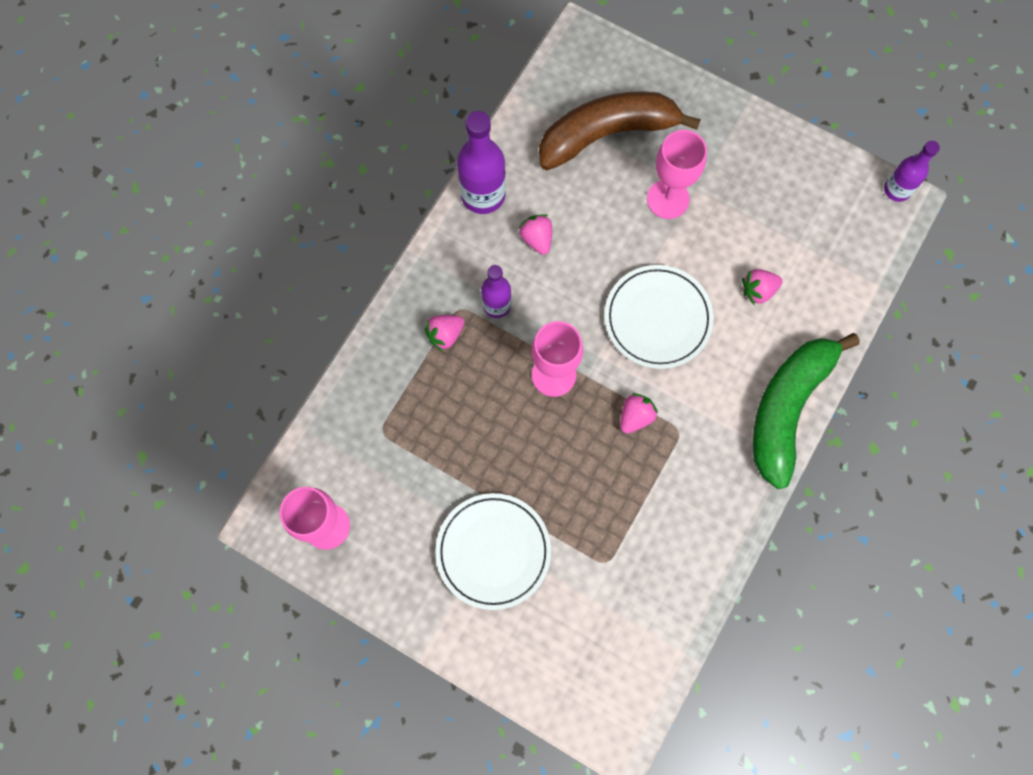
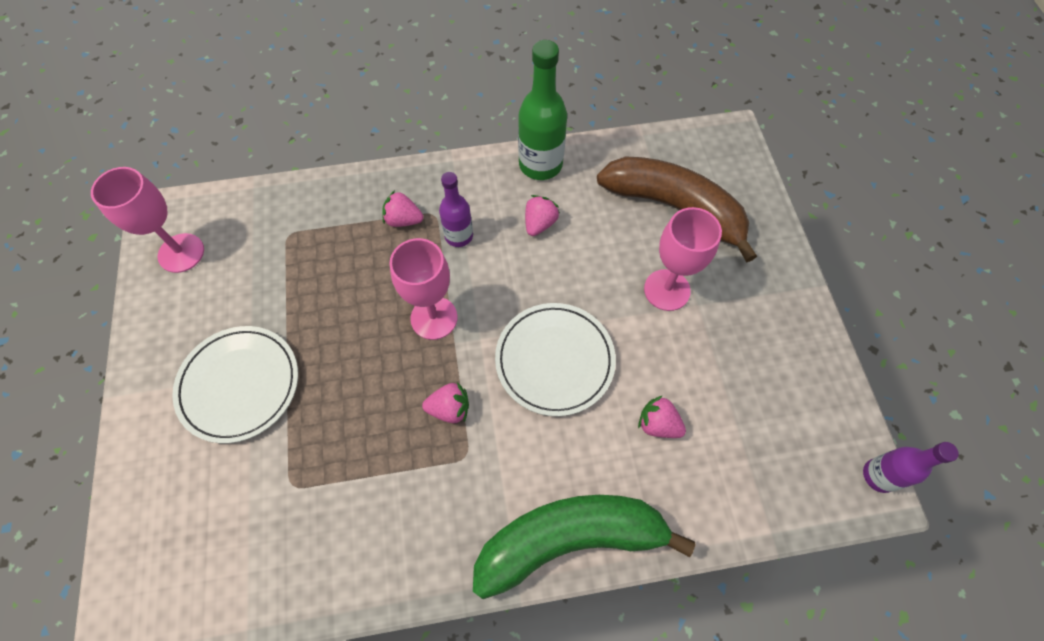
camera: 50 degrees right, 10 degrees down
purple bottle [457,111,506,214] -> green bottle [518,40,567,180]

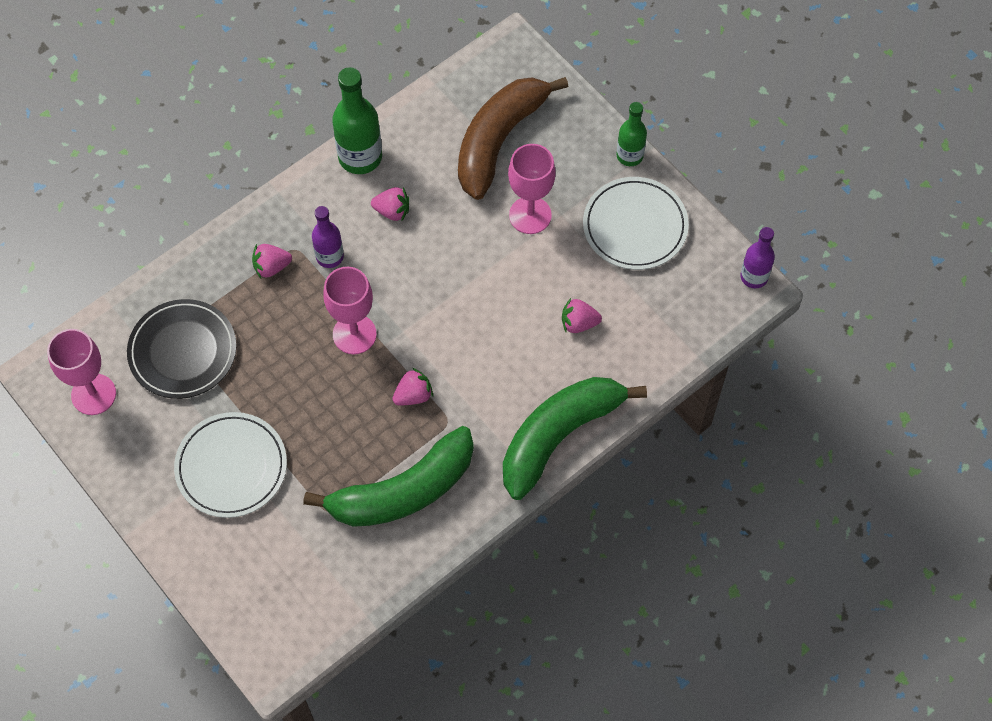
camera: 30 degrees left, 0 degrees up
white plate [495,303,616,416] -> white plate moved to [583,177,689,270]
pink strawberry [525,195,560,236] -> pink strawberry turned 105 degrees clockwise [371,187,409,222]
brown banana [597,156,757,263] -> brown banana turned 60 degrees counterclockwise [458,77,568,200]
none -> black plate [127,299,237,399]
none -> green banana [303,426,474,527]
none -> green bottle [616,102,647,166]

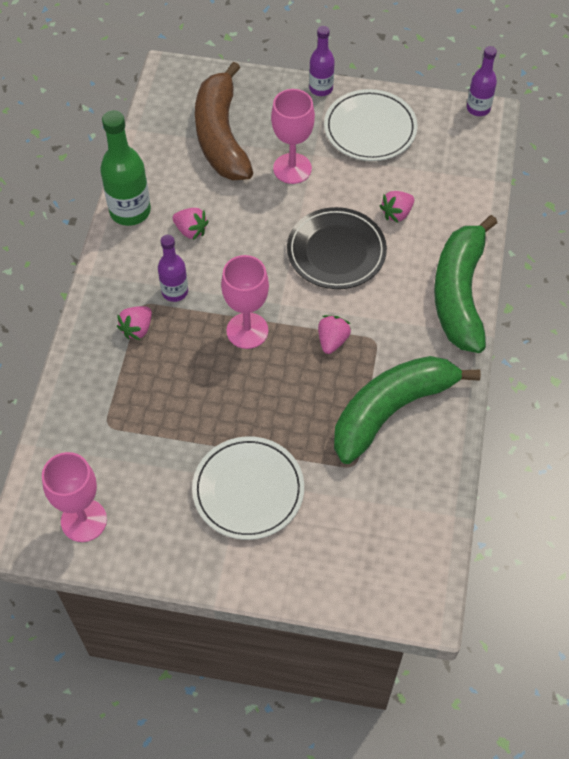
camera: 40 degrees left, 5 degrees down
black plate [127,299,237,399] -> black plate moved to [287,207,387,289]
green banana [303,426,474,527] -> green banana turned 150 degrees counterclockwise [334,356,481,464]
pink strawberry [371,187,409,222] -> pink strawberry turned 60 degrees clockwise [172,208,209,240]
green bottle [616,102,647,166] -> purple bottle [309,26,335,96]

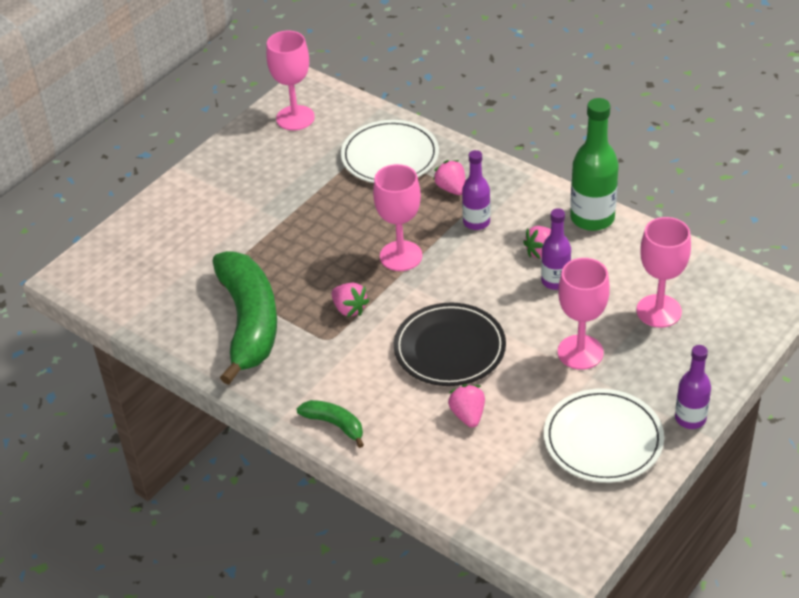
camera: 120 degrees right, 15 degrees down
white plate [192,436,304,540] -> white plate moved to [341,120,439,183]
brown banana [195,61,253,180] -> pink goblet [636,217,691,328]
green banana [434,215,497,353] -> green banana [297,400,364,448], size x0.45
purple bottle [467,46,497,116] -> purple bottle moved to [541,208,571,290]

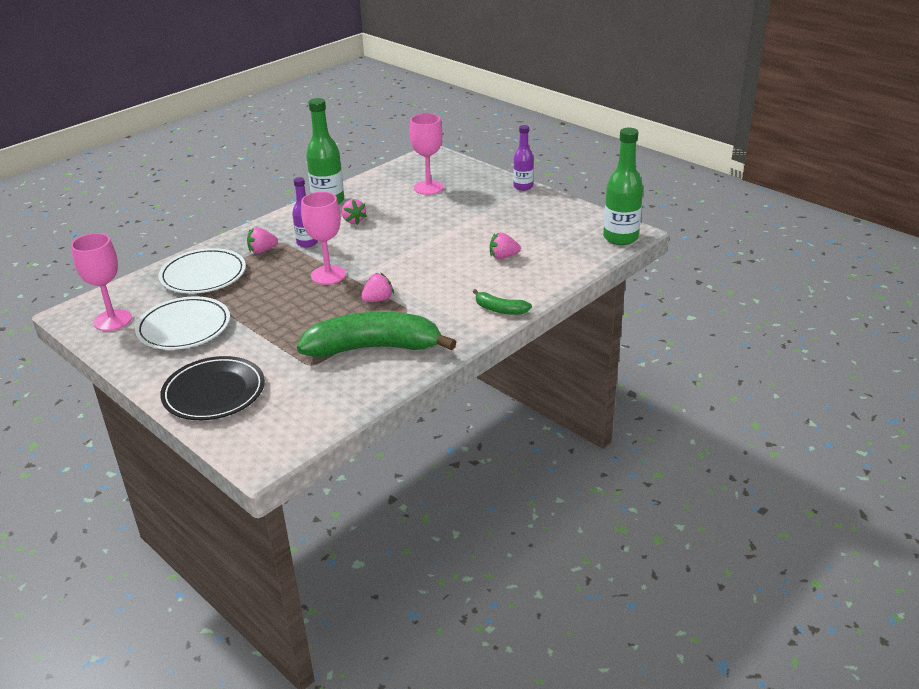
camera: 85 degrees left, 10 degrees down
green banana [297,400,364,448] -> green banana turned 105 degrees counterclockwise [473,289,532,315]
black plate [394,303,506,386] -> black plate moved to [160,356,265,420]
purple bottle [541,208,571,290] -> none
white plate [544,389,664,483] -> white plate moved to [135,296,230,350]
pink goblet [558,258,610,370] -> none
none -> green bottle [603,128,643,245]

